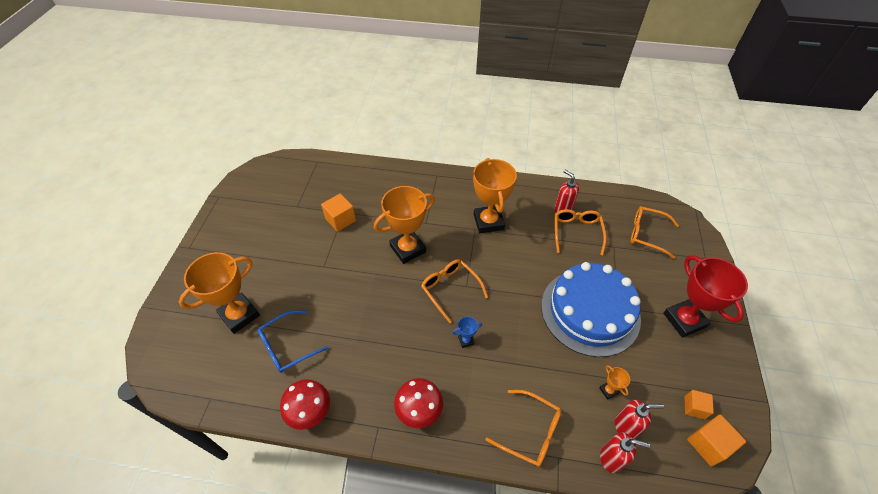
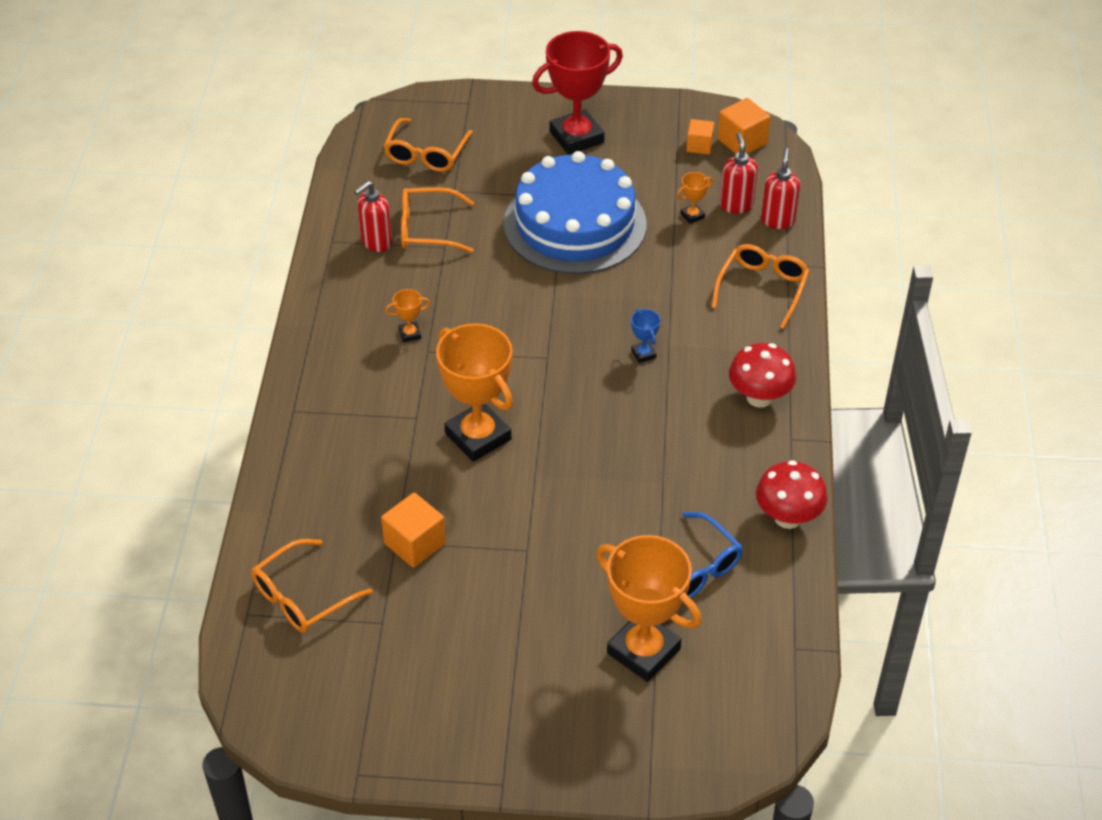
camera: 95 degrees left, 5 degrees down
orange glasses [421,259,488,323] -> orange glasses moved to [251,539,373,633]
orange trophy [473,158,517,233] -> orange trophy [385,289,430,342], size x0.41

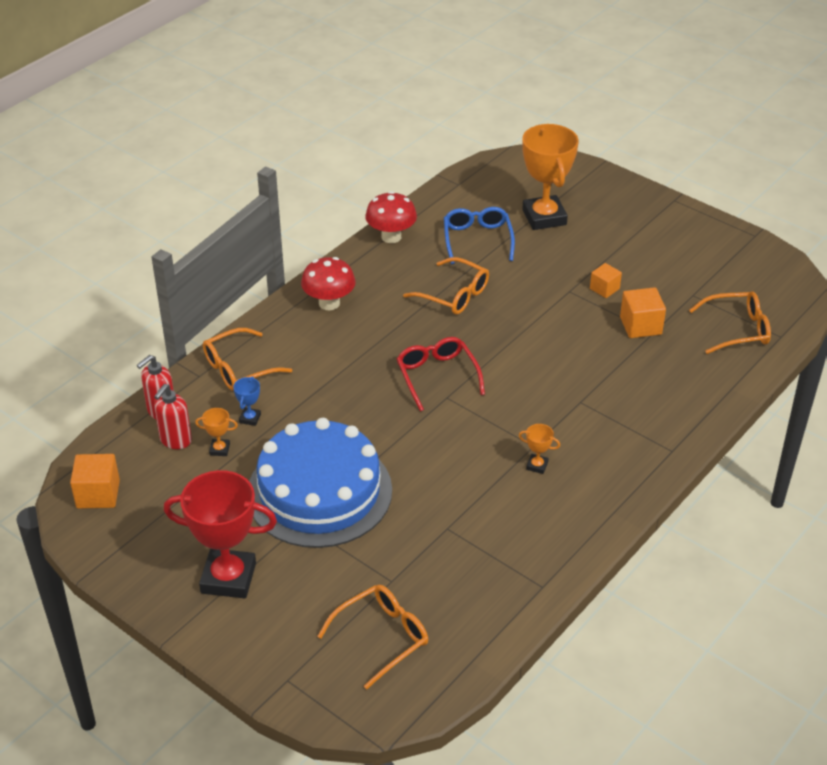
camera: 145 degrees left, 5 degrees down
red soap dispenser [354,181,392,252] -> none
orange glasses [401,187,474,253] -> orange glasses moved to [403,257,489,315]
orange trophy [436,323,513,462] -> none
blue trophy [631,309,660,363] -> blue trophy moved to [233,377,261,426]
orange cube [686,119,714,155] -> orange cube moved to [590,263,622,298]
none -> red glasses [397,337,485,411]

